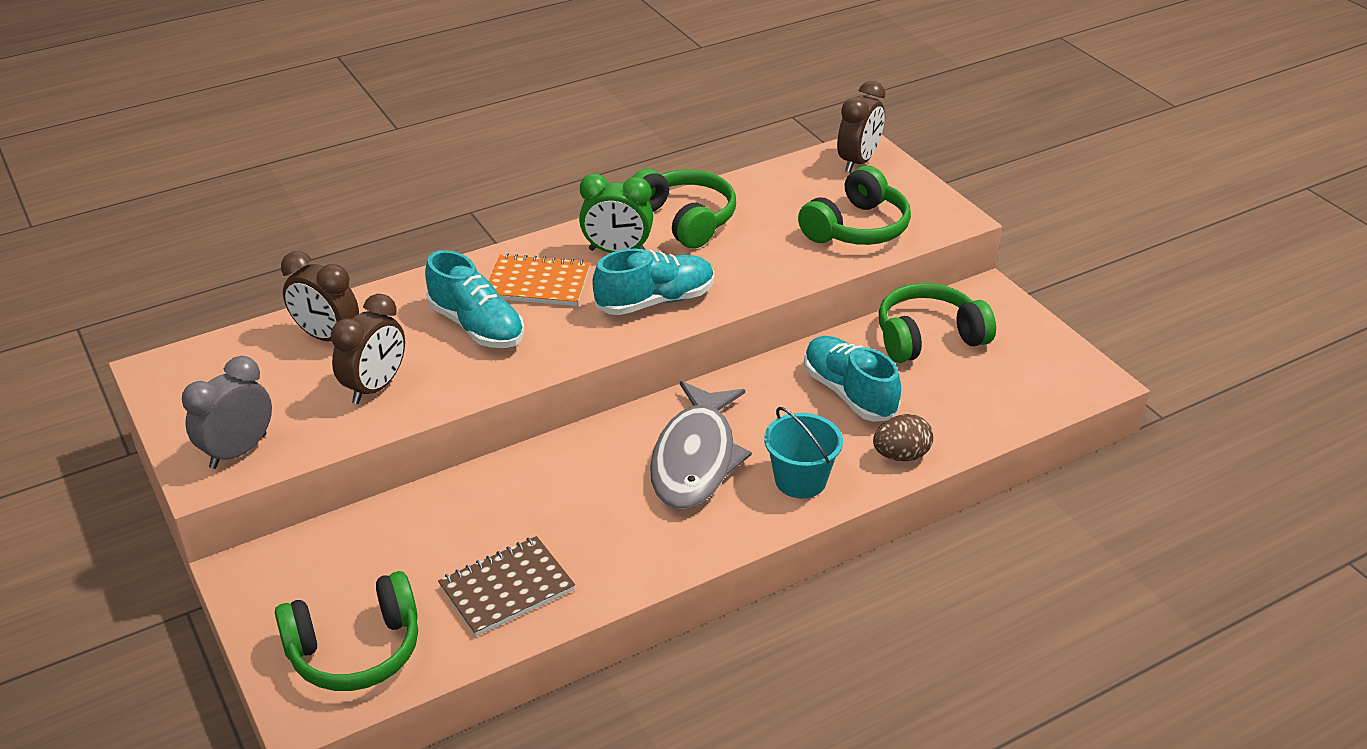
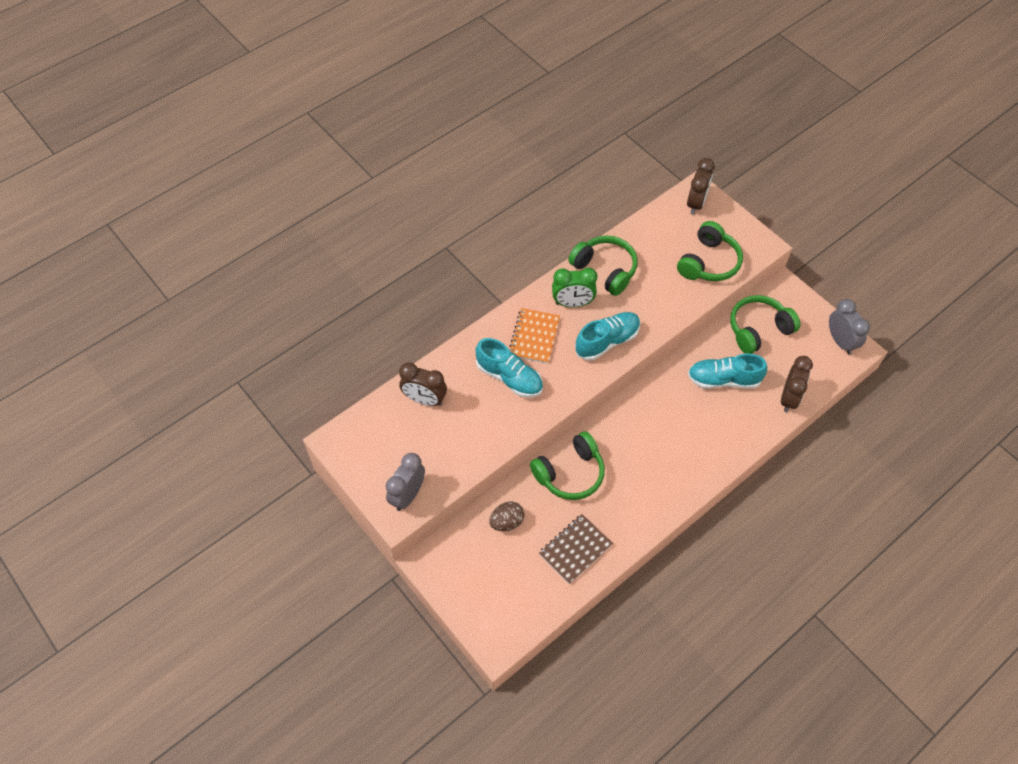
camera: 10 degrees left, 20 degrees up
green headphones [275,571,418,691] -> green headphones moved to [530,431,605,500]
brown clock [331,294,405,404] -> brown clock moved to [781,356,813,412]
orange notebook [489,253,590,306] -> orange notebook turned 75 degrees counterclockwise [509,308,560,364]
grey fish [650,381,752,509] -> none
turquoise bucket [764,407,843,499] -> none
turquoise shoe [804,336,901,422] -> turquoise shoe turned 45 degrees counterclockwise [688,353,767,389]
brown egg [873,414,933,461] -> brown egg moved to [489,501,524,531]
none -> grey clock [829,299,870,355]

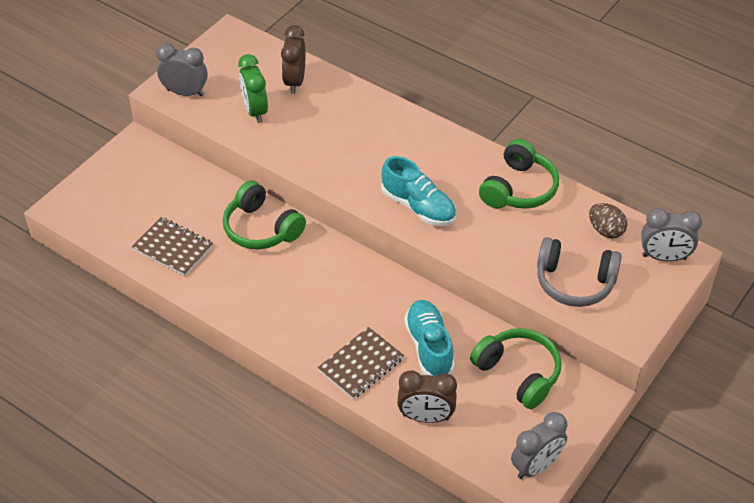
camera: 75 degrees right, 10 degrees down
turquoise shoe [476,338,543,398] -> none
brown egg [489,501,524,531] -> brown egg moved to [589,203,628,238]
orange notebook [509,308,560,364] -> none
green clock [552,268,597,307] -> green clock moved to [238,54,268,123]
green headphones [677,221,743,281] -> grey headphones [537,237,622,307]
brown clock [687,158,715,215] -> grey clock [641,208,702,262]
none -> brown notebook [318,327,404,400]

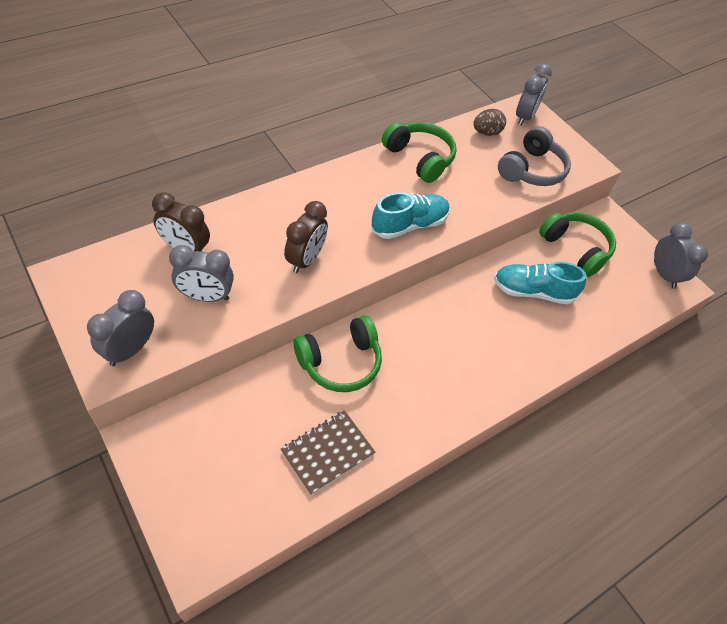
camera: 75 degrees left, 5 degrees up
green clock [238,54,268,123] -> grey clock [169,245,234,302]
brown notebook [318,327,404,400] -> none
brown clock [397,370,457,423] -> brown clock moved to [284,201,328,274]
green headphones [470,328,561,409] -> green headphones turned 75 degrees clockwise [539,212,616,277]

